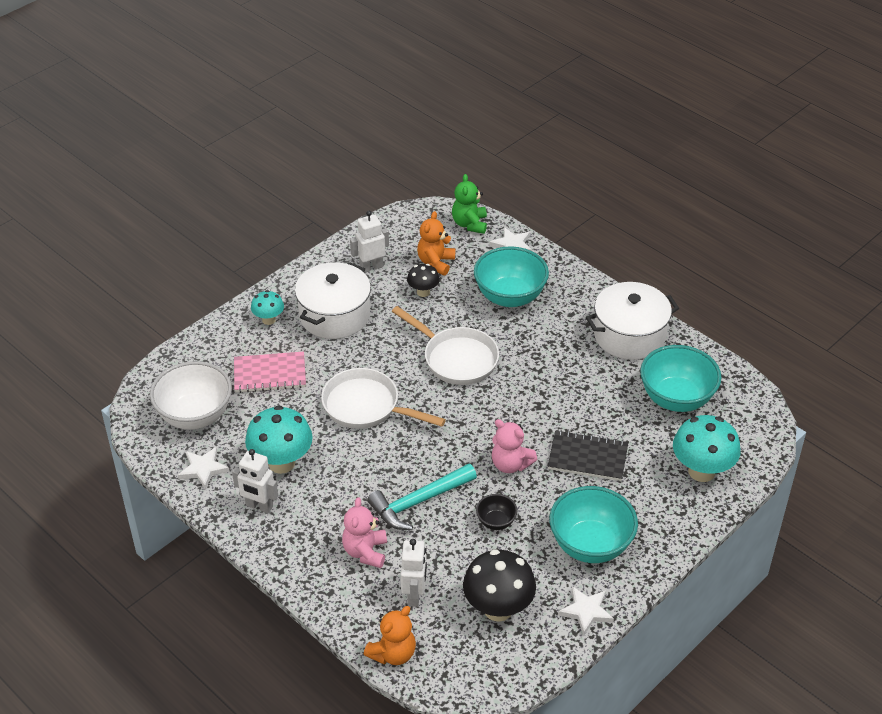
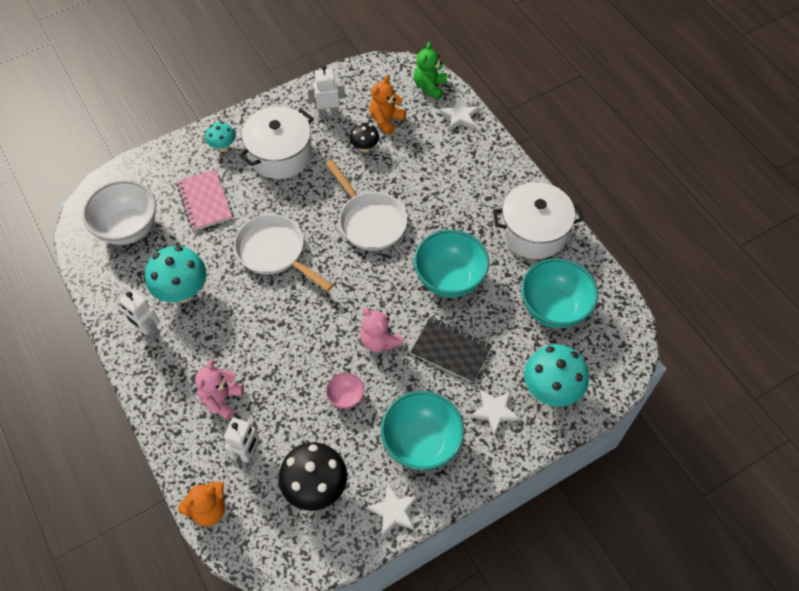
camera: 15 degrees right, 15 degrees up
white star [178,447,230,489] -> white star moved to [470,389,520,436]
pink notebook [234,351,306,393] -> pink notebook turned 60 degrees clockwise [176,169,233,231]
turquoise hammer [367,463,477,530] -> none
turquoise bowl [474,246,549,307] -> turquoise bowl moved to [414,230,489,298]
black bowl [476,494,518,530] -> pink bowl [326,373,364,409]

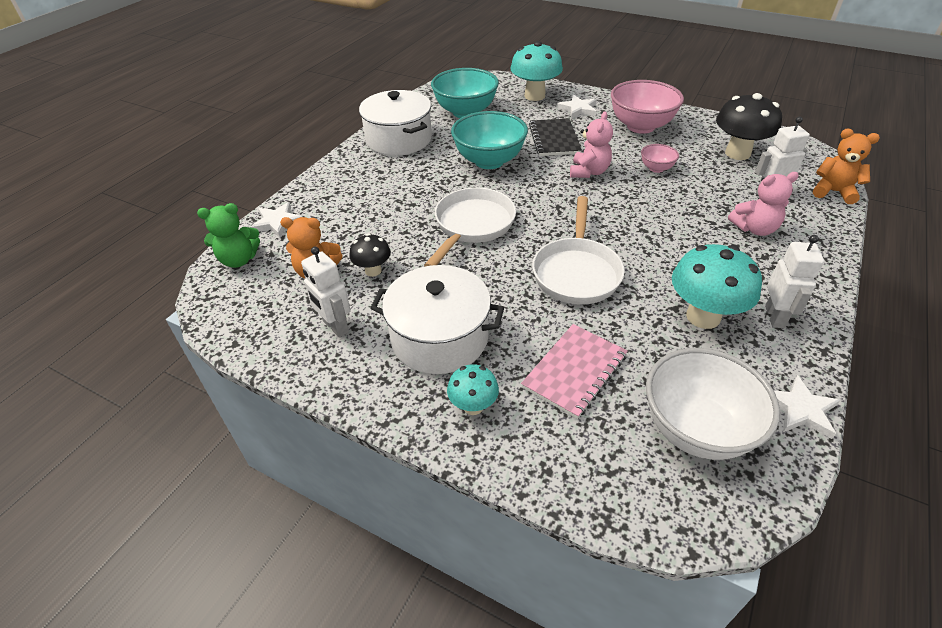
camera: 120 degrees left, 15 degrees down
white star [366,484,417,536] -> white star moved to [774,375,840,439]
turquoise bowl [381,391,465,471] -> pink bowl [611,80,684,134]

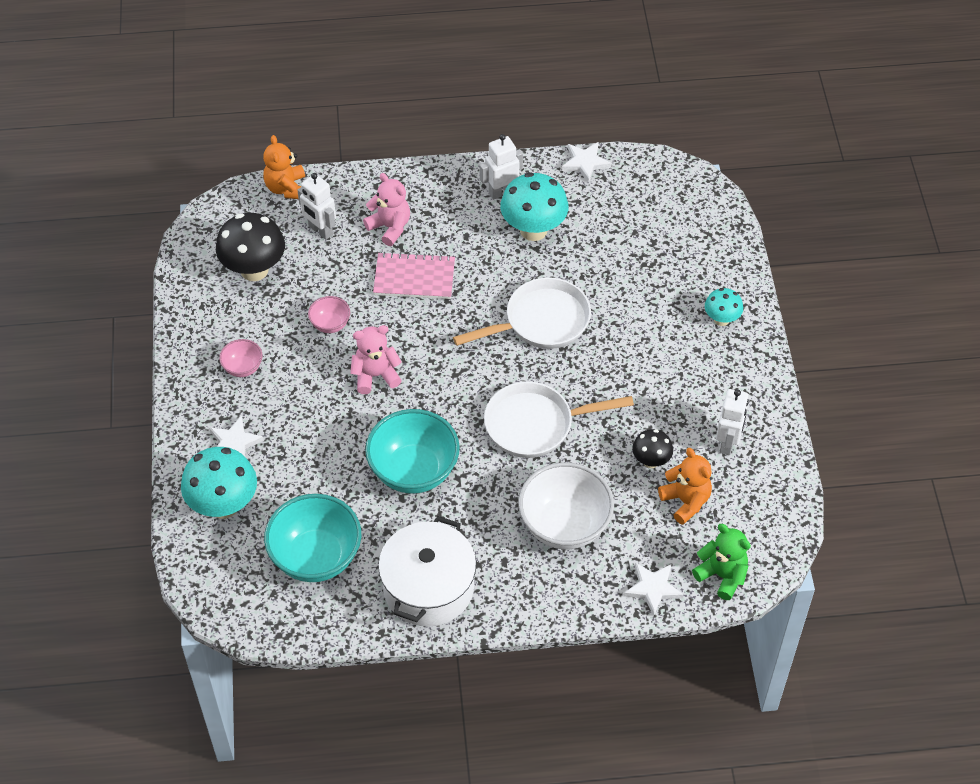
camera: 125 degrees left, 10 degrees up
white pot [370,265,504,374] -> none
pink notebook [521,324,628,419] -> pink notebook moved to [373,252,455,299]
black notebook [529,118,582,156] -> none
pink bowl [611,80,684,134] -> pink bowl [219,339,262,377], size x0.48
white bowl [646,348,780,460] -> white bowl moved to [518,462,614,549]

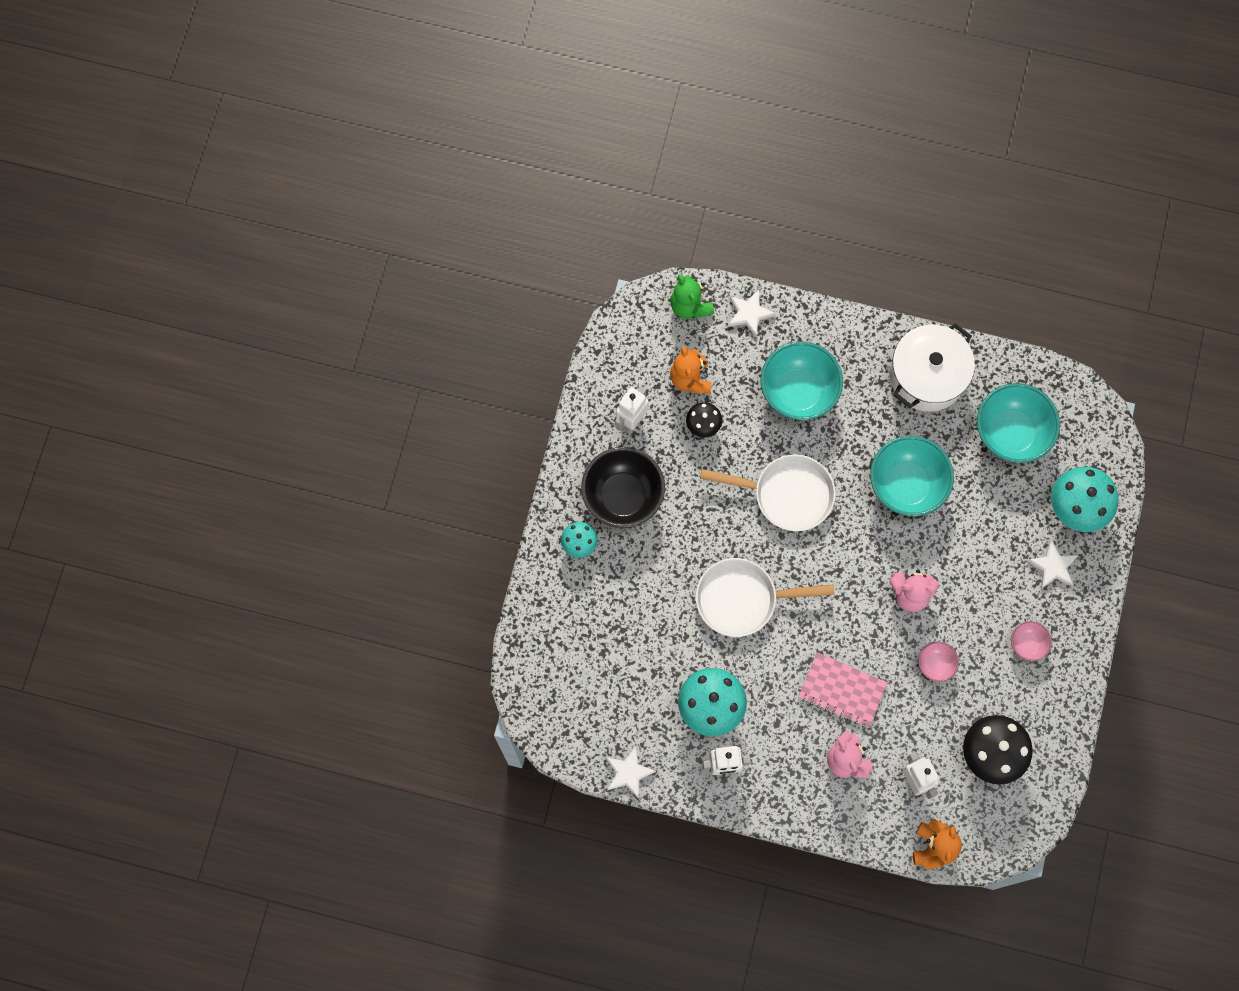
camera: 160 degrees left, 20 degrees up
white bowl [518,462,614,549] -> turquoise bowl [760,341,843,420]
none -> black bowl [581,447,665,528]

